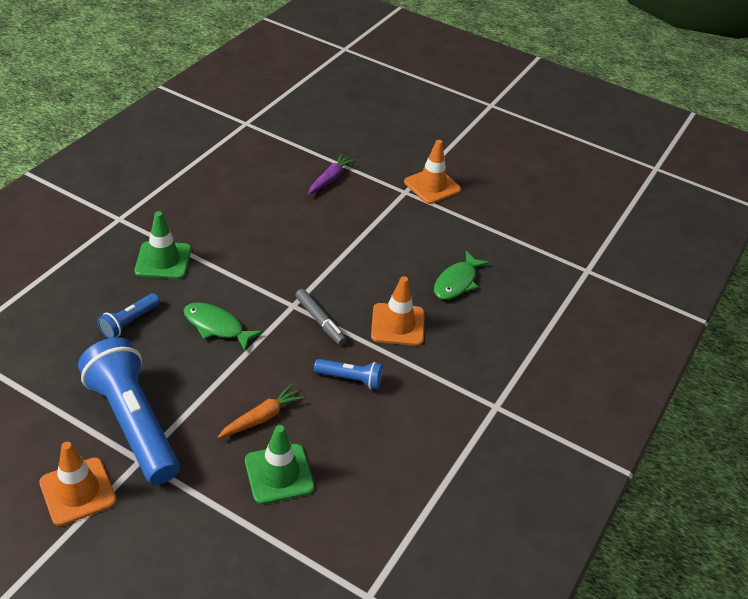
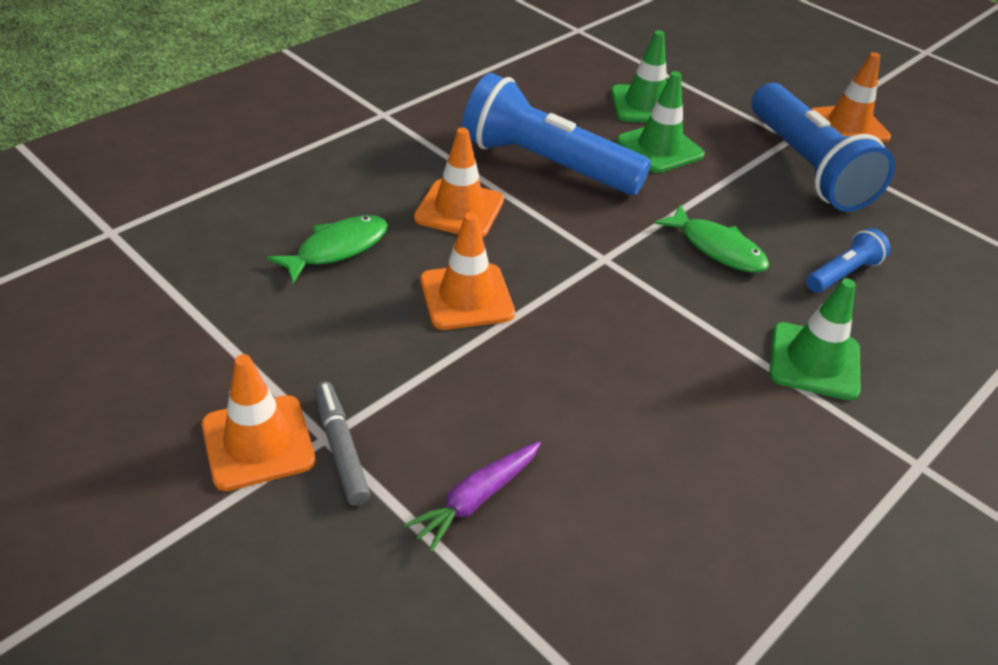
camera: 165 degrees left, 0 degrees up
orange carrot [218,384,305,438] -> green traffic cone [617,71,705,173]
grey marker [295,289,347,345] -> grey marker moved to [314,381,370,506]
blue flashlight [314,359,383,389] -> blue flashlight [462,73,651,195], size x2.15
none -> orange traffic cone [420,212,515,330]

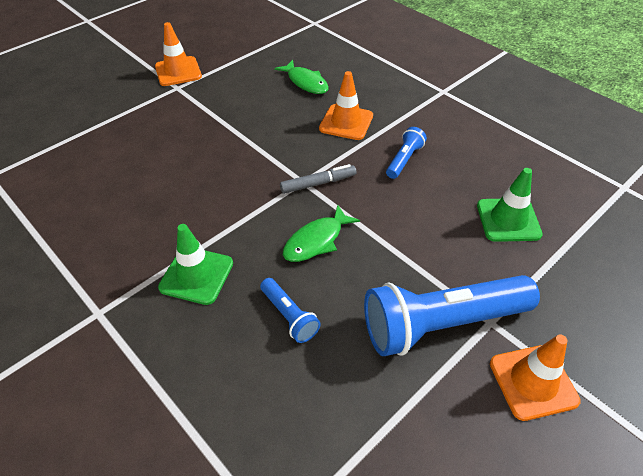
camera: 95 degrees right, 5 degrees up
grey marker [314,381,370,506] -> grey marker moved to [280,164,356,194]
purple carrot [404,441,541,552] -> none
orange traffic cone [420,212,515,330] -> none
blue flashlight [462,73,651,195] -> blue flashlight [386,127,427,179], size x0.46
green traffic cone [617,71,705,173] -> none

